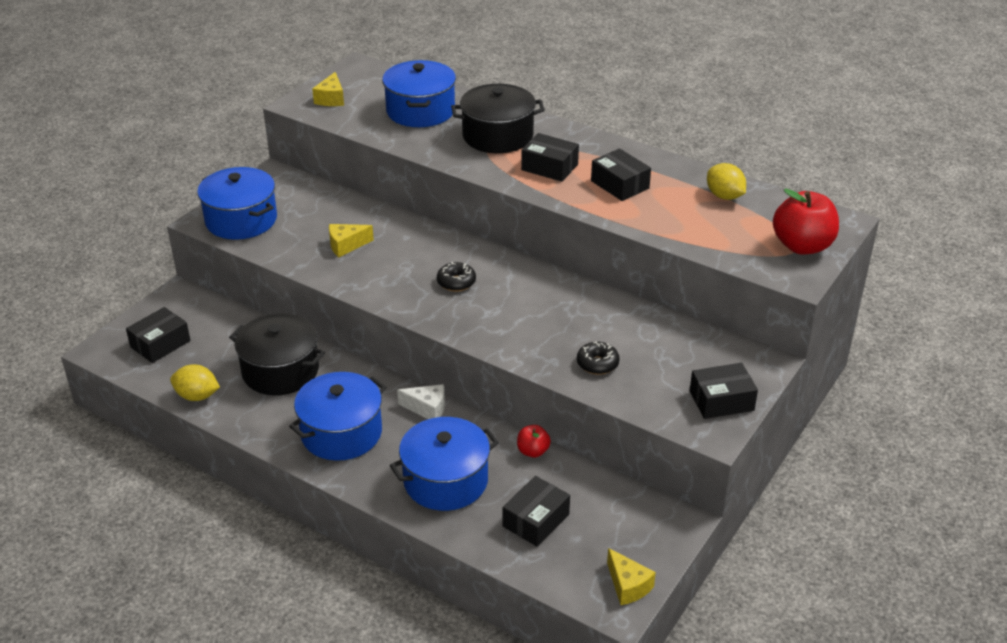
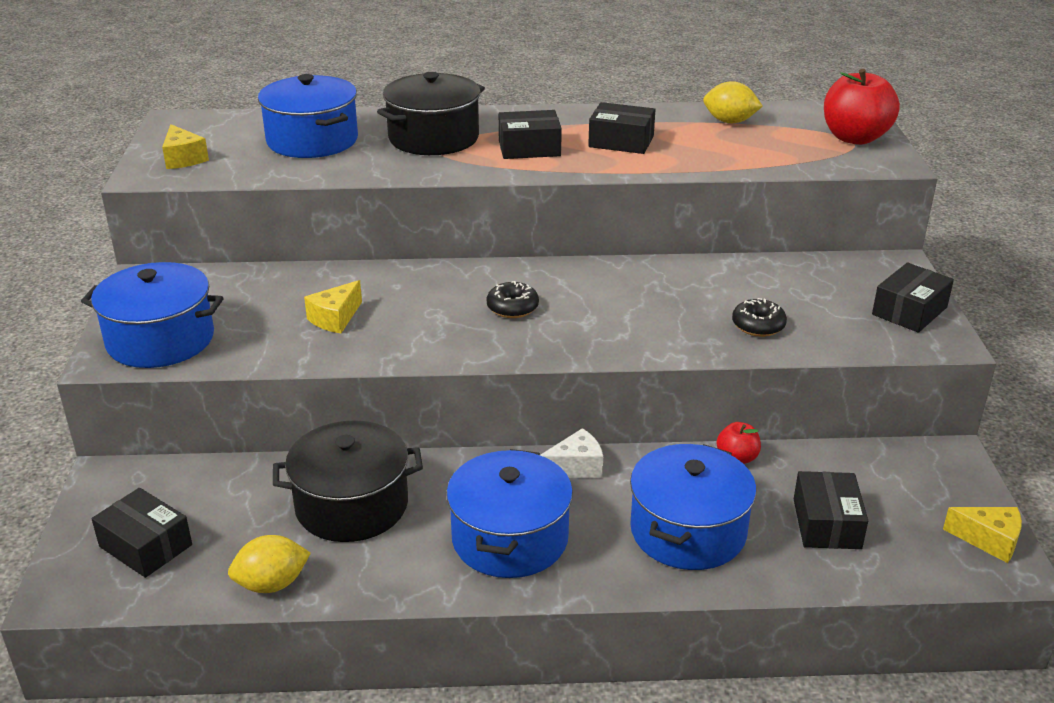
camera: 35 degrees left, 5 degrees down
black box [126,307,190,363] -> black box turned 60 degrees counterclockwise [91,488,192,578]

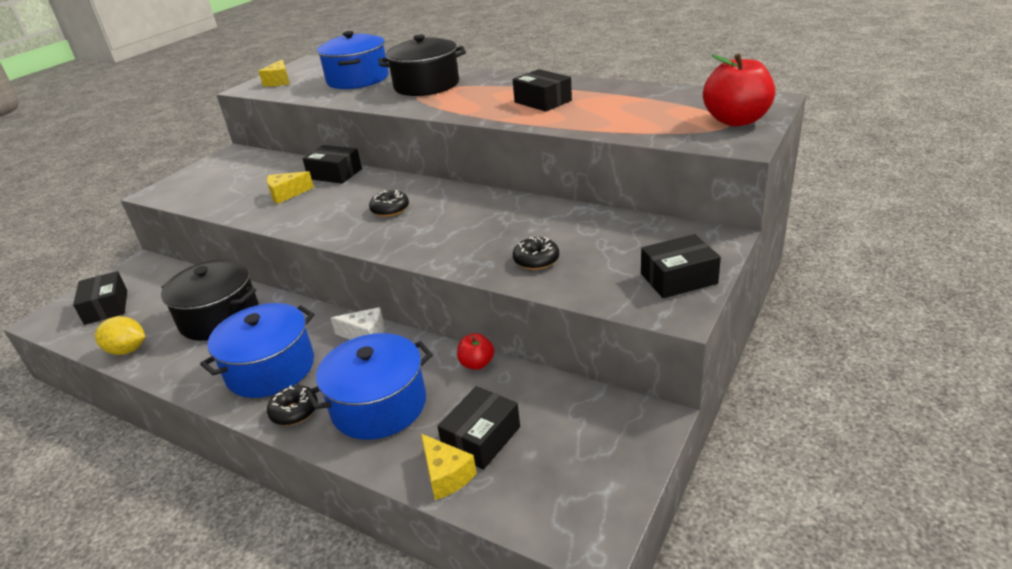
camera: 35 degrees right, 0 degrees up
blue pot [81,262,223,368] -> none
black box [498,110,562,159] -> black box moved to [303,145,362,184]
yellow lemon [703,81,763,123] -> none
yellow cheese [943,507,1022,563] -> yellow cheese moved to [421,434,477,500]
none -> black donut [267,385,318,426]

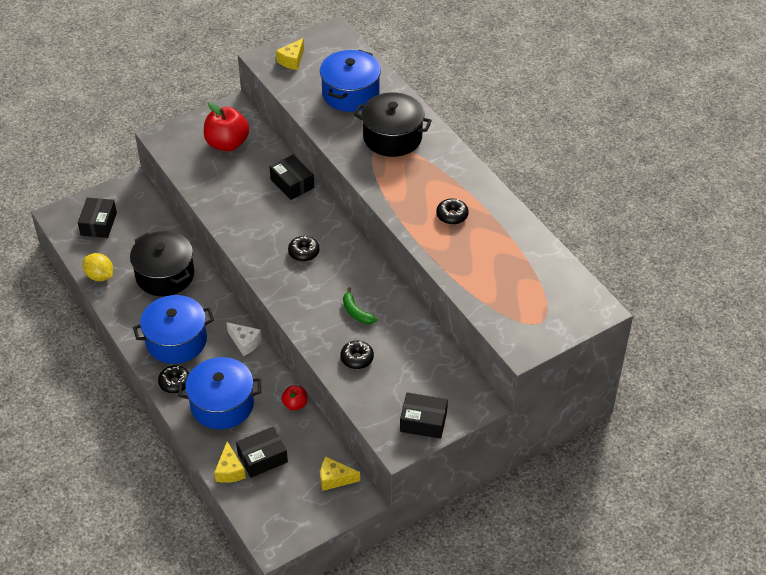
camera: 25 degrees right, 15 degrees up
yellow cheese [267,171,314,204] -> yellow cheese moved to [321,457,360,491]
black box [513,69,572,112] -> black donut [436,199,469,225]
red apple [703,54,775,126] -> red apple moved to [204,102,249,151]
none -> green banana [343,287,377,324]

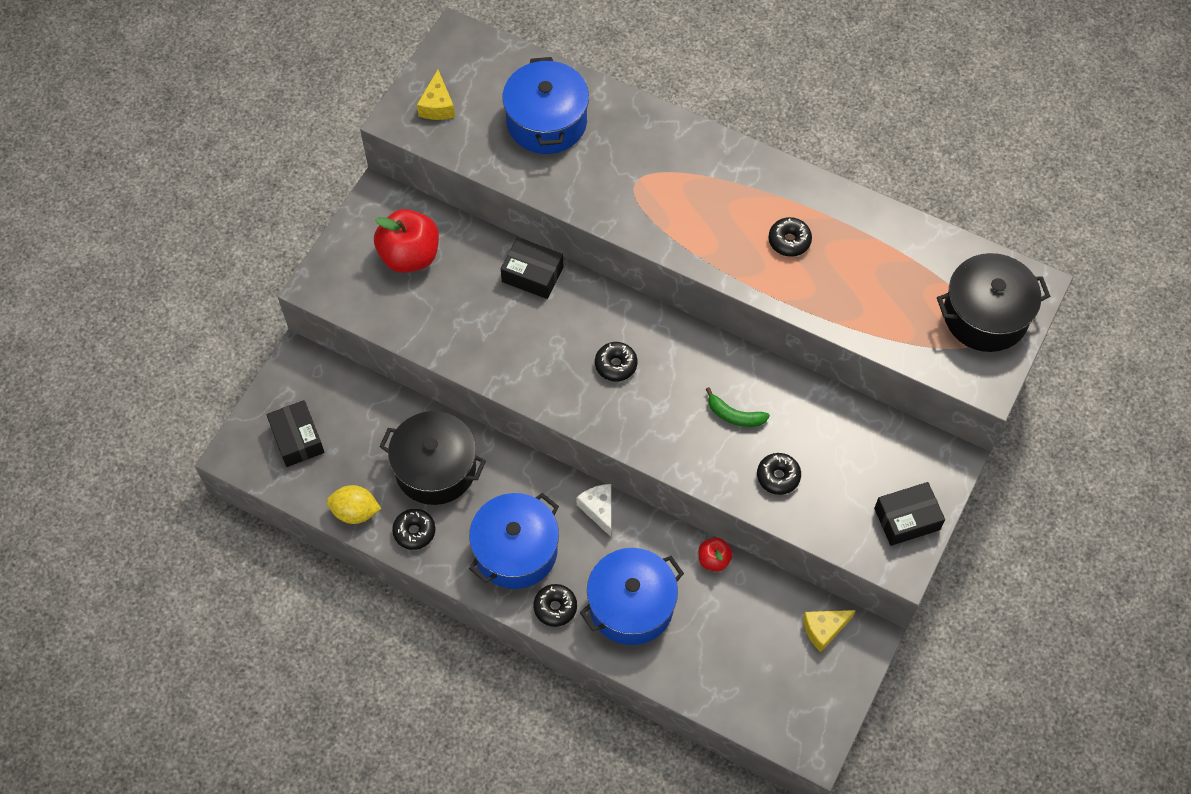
camera: 30 degrees left, 15 degrees up
yellow cheese [214,441,246,483] -> none
white cheese [226,322,262,356] -> white cheese turned 120 degrees counterclockwise [576,484,611,537]
black box [236,427,288,478] -> none
black pot [354,92,432,157] -> black pot moved to [937,253,1050,352]
none -> black donut [392,509,435,550]

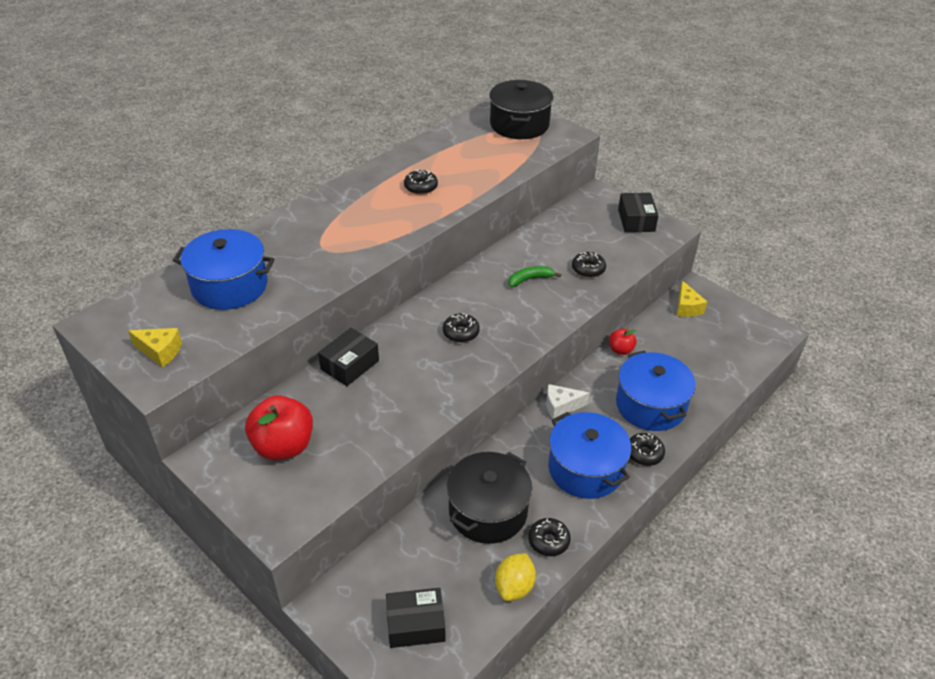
camera: 75 degrees left, 20 degrees down
green banana [705,387,770,427] -> green banana turned 150 degrees counterclockwise [508,266,562,287]

